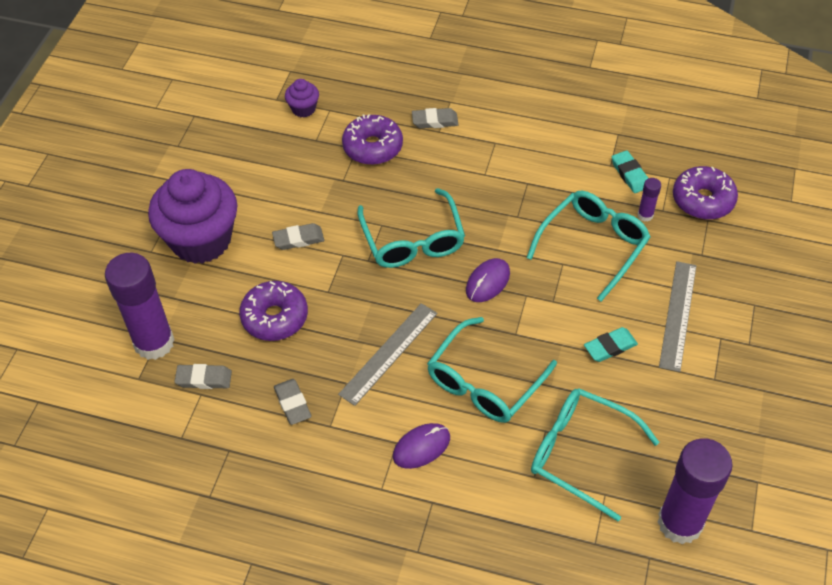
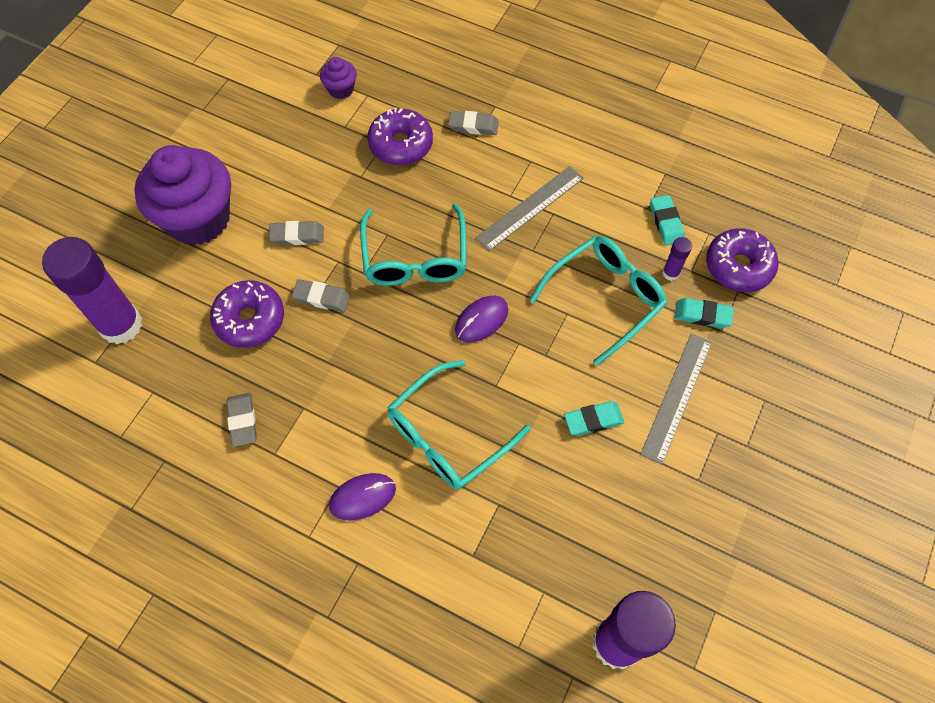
camera: 10 degrees right, 10 degrees up
grey eraser [174,364,232,389] -> grey eraser moved to [292,279,350,312]
grey ruler [338,303,437,406] -> grey ruler moved to [475,166,584,251]
turquoise glasses [531,388,659,521] -> none
none -> turquoise eraser [674,298,734,328]

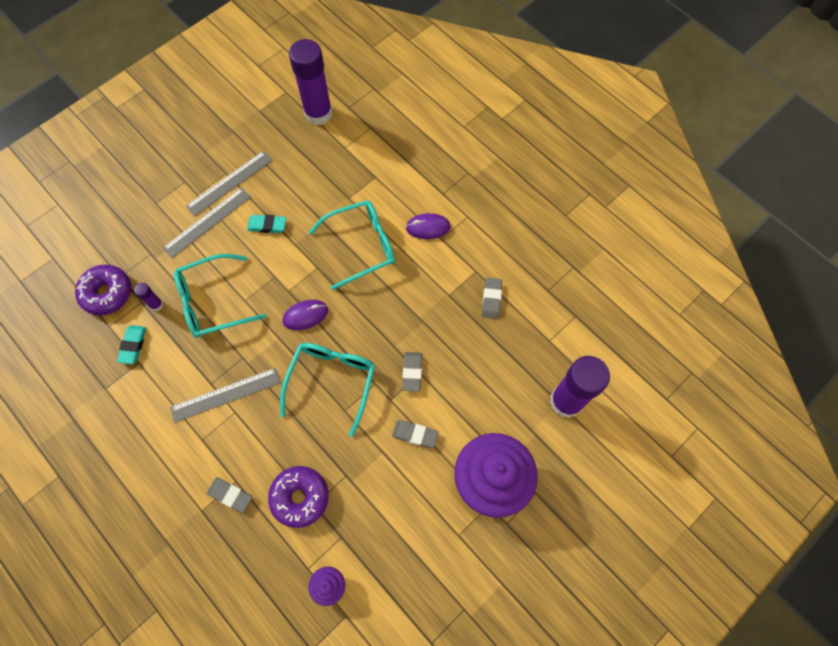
camera: 160 degrees left, 5 degrees up
purple donut [210,280,284,348] -> none
grey eraser [292,279,350,312] -> grey eraser turned 60 degrees clockwise [402,352,422,392]
turquoise eraser [674,298,734,328] -> none
none -> grey ruler [186,151,273,216]

